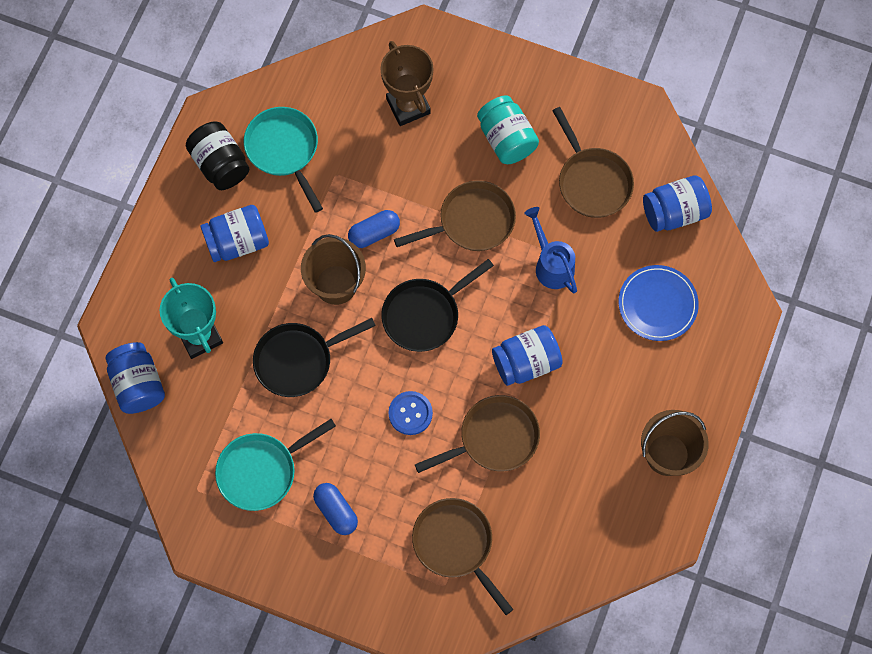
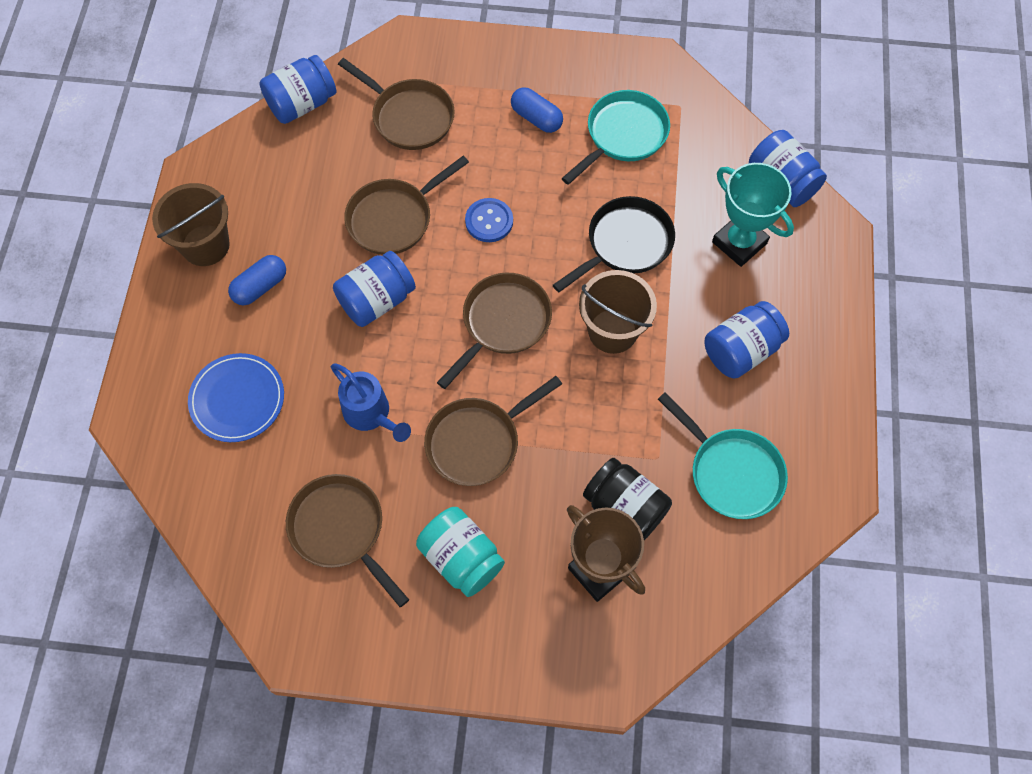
camera: 165 degrees right, 5 degrees down
black jar [186,122,249,190] -> black jar moved to [583,458,672,540]
blue capsule [348,210,400,248] -> blue capsule moved to [228,255,286,305]
black pan [381,259,494,352] -> brown pan [437,273,552,389]
blue jar [643,176,712,232] -> blue jar moved to [260,55,336,124]

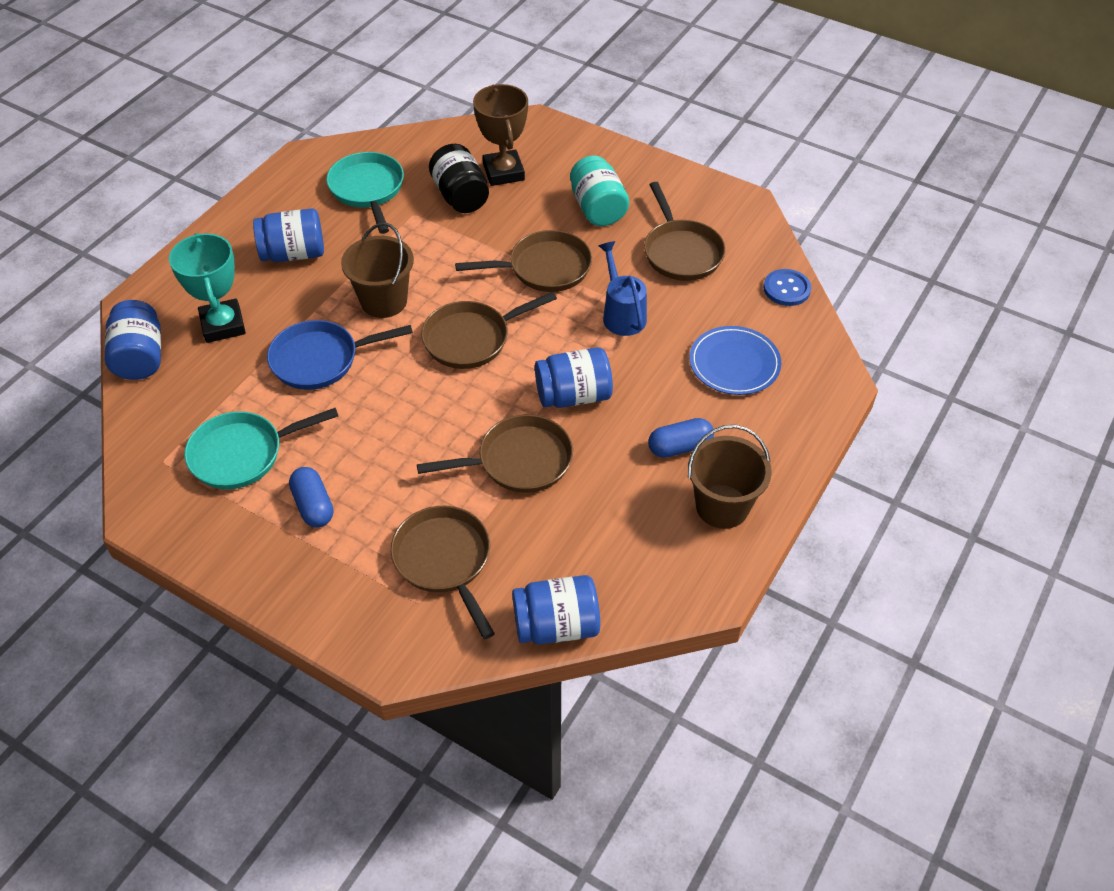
camera: 155 degrees left, 15 degrees down
blue button [465,198,513,242] -> blue button moved to [764,269,811,306]
black pan [553,196,675,292] -> blue pan [267,320,413,390]

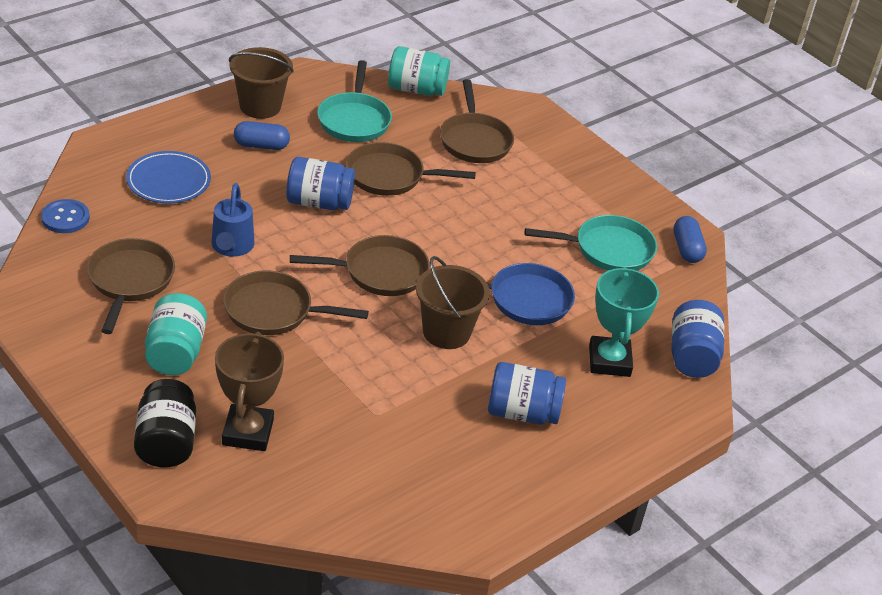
camera: 165 degrees left, 10 degrees down
blue capsule [289,467,333,527] -> blue capsule moved to [674,216,707,263]
turquoise pan [326,152,404,234] -> turquoise pan moved to [317,60,392,142]
black jar [429,144,489,213] -> black jar moved to [134,379,196,467]
blue jar [512,575,600,645] -> turquoise jar [388,46,450,96]

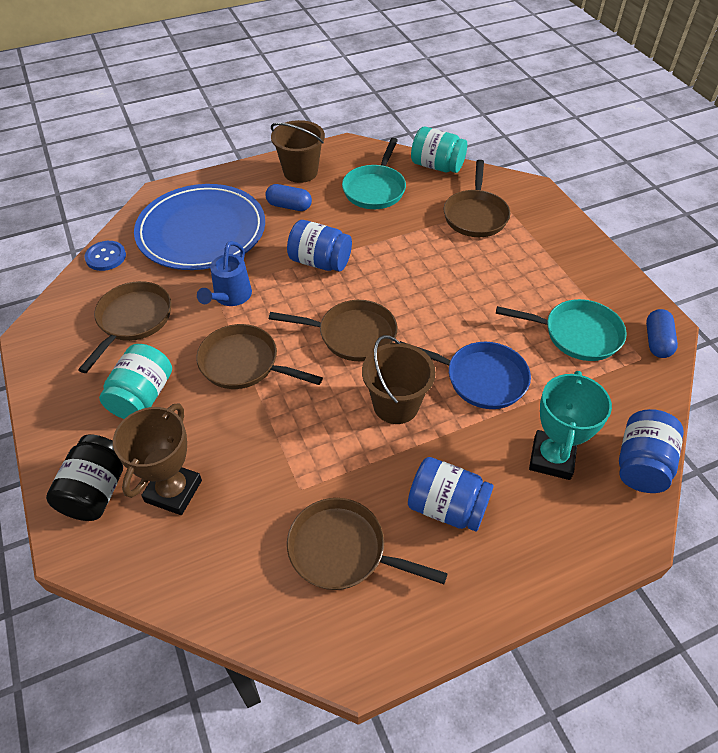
camera: 20 degrees right, 10 degrees up
blue plate [126,151,211,203] -> blue plate [134,184,265,270], size x1.83
brown pan [346,142,476,196] -> brown pan moved to [287,498,448,590]

